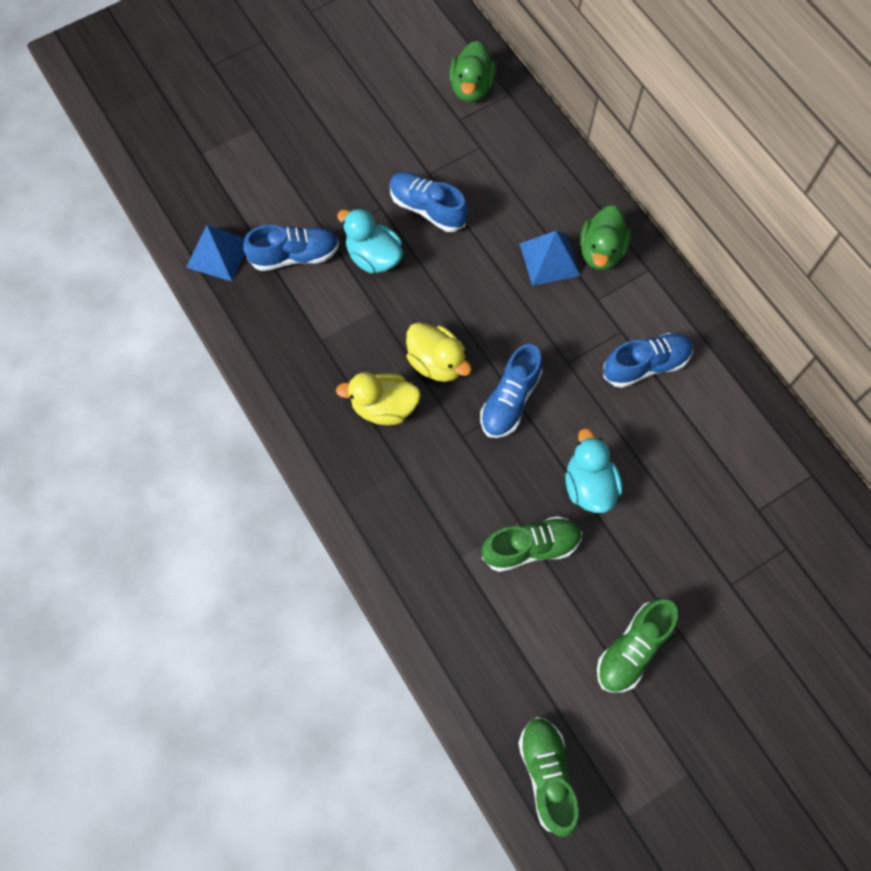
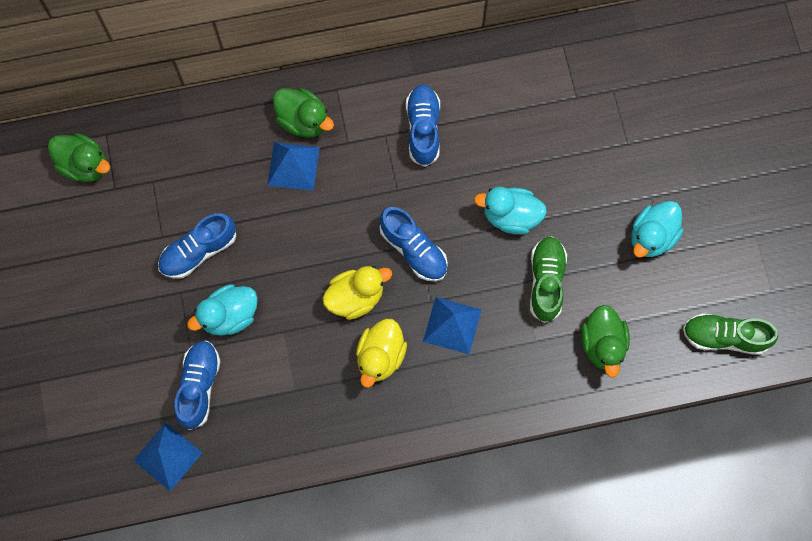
camera: 70 degrees left, 5 degrees up
green shoe [597,598,678,693] -> turquoise duck [631,201,684,258]
none -> blue pyramid [423,297,482,354]
none -> green duck [581,305,630,378]

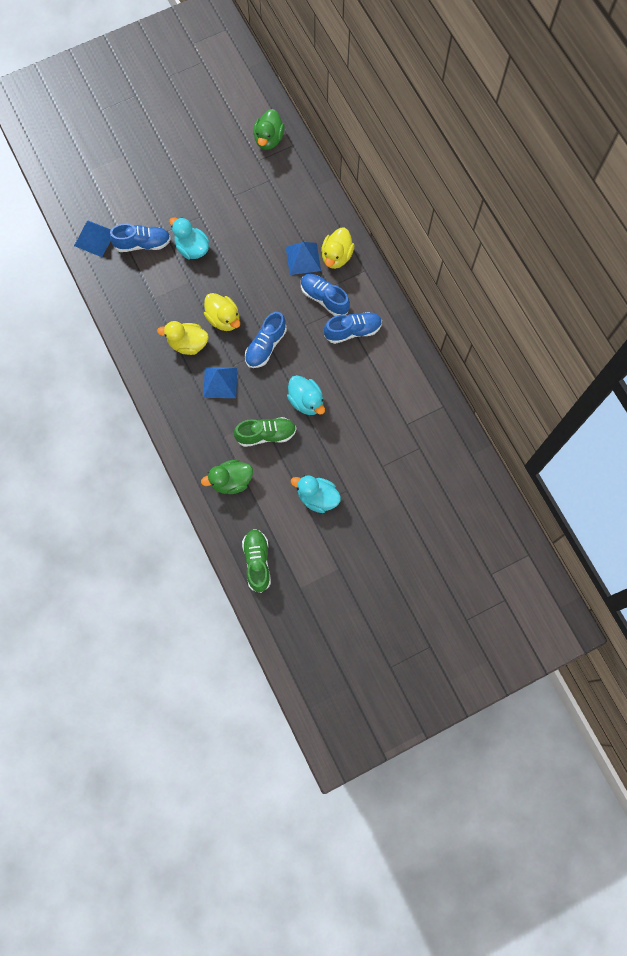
camera: 75 degrees right, 0 degrees up
blue shoe [158,213,236,279] -> blue shoe moved to [301,274,350,316]
green duck [273,88,334,137] -> yellow duck [321,227,354,269]
turquoise duck [474,187,547,235] -> turquoise duck turned 150 degrees clockwise [287,375,325,415]

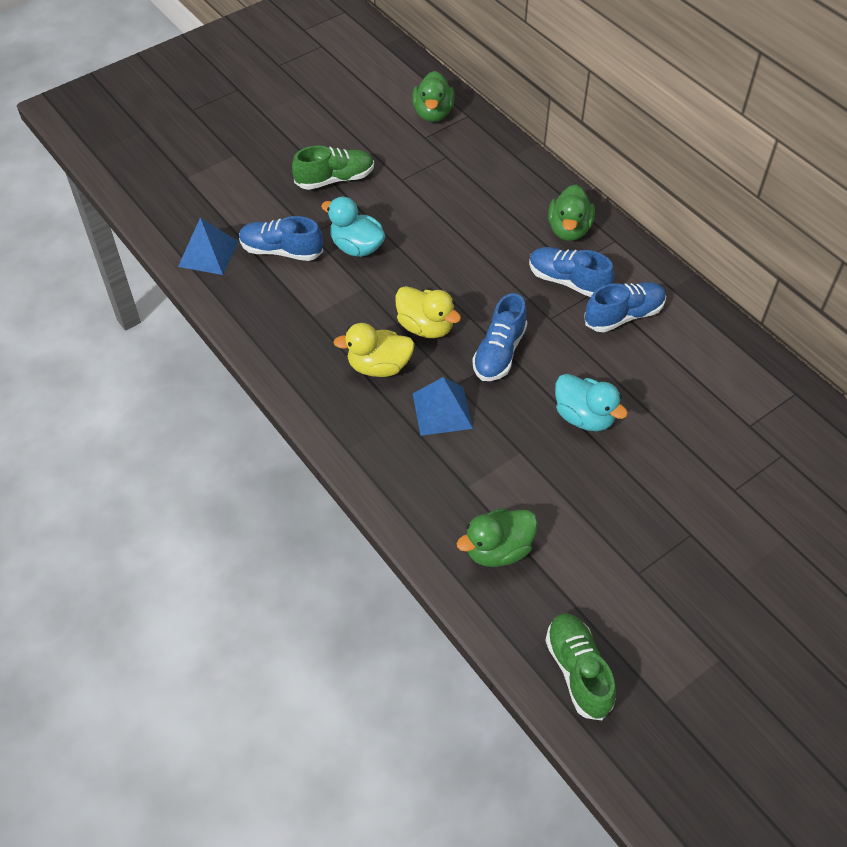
camera: 10 degrees left, 20 degrees down
blue shoe [109,224,171,252] -> blue shoe turned 150 degrees counterclockwise [239,216,323,261]
green shoe [234,417,296,447] -> green shoe moved to [292,146,374,190]
blue pyramid [286,242,321,275] -> none
turquoise duck [291,476,341,513] -> none
yellow duck [321,227,354,269] -> green duck [548,185,595,241]

